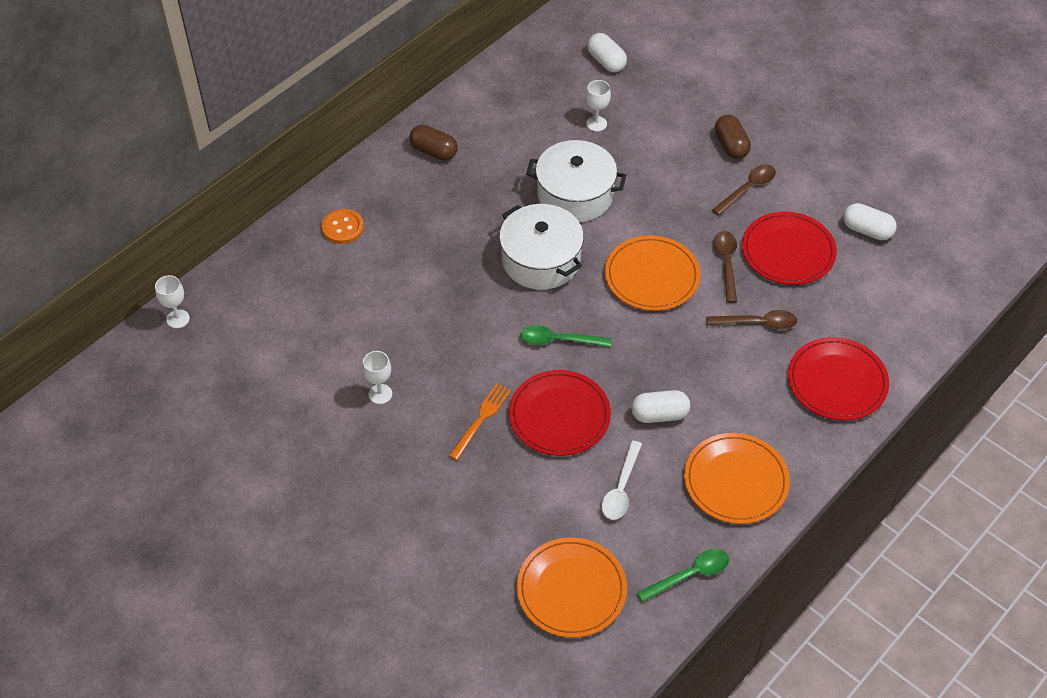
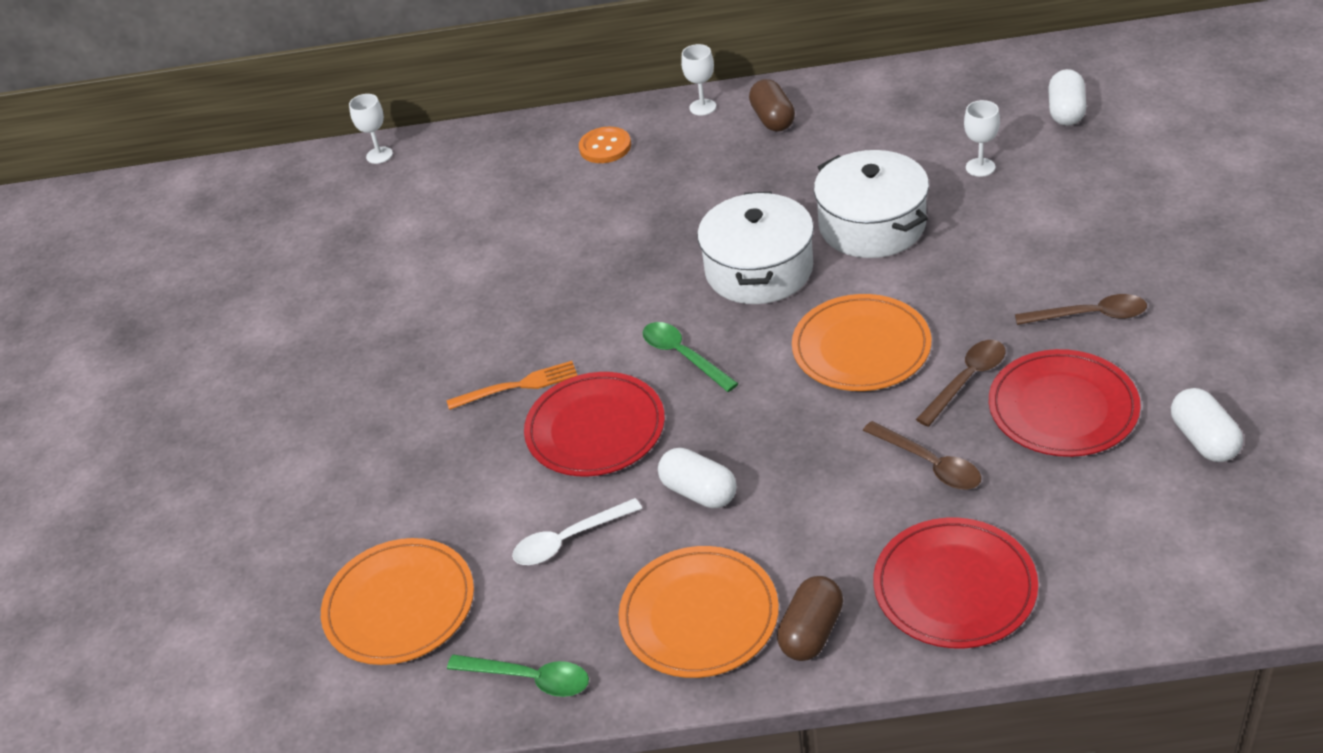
camera: 50 degrees right, 10 degrees down
white goblet [362,351,392,404] -> white goblet moved to [681,44,716,116]
brown capsule [715,115,751,159] -> brown capsule moved to [777,576,843,661]

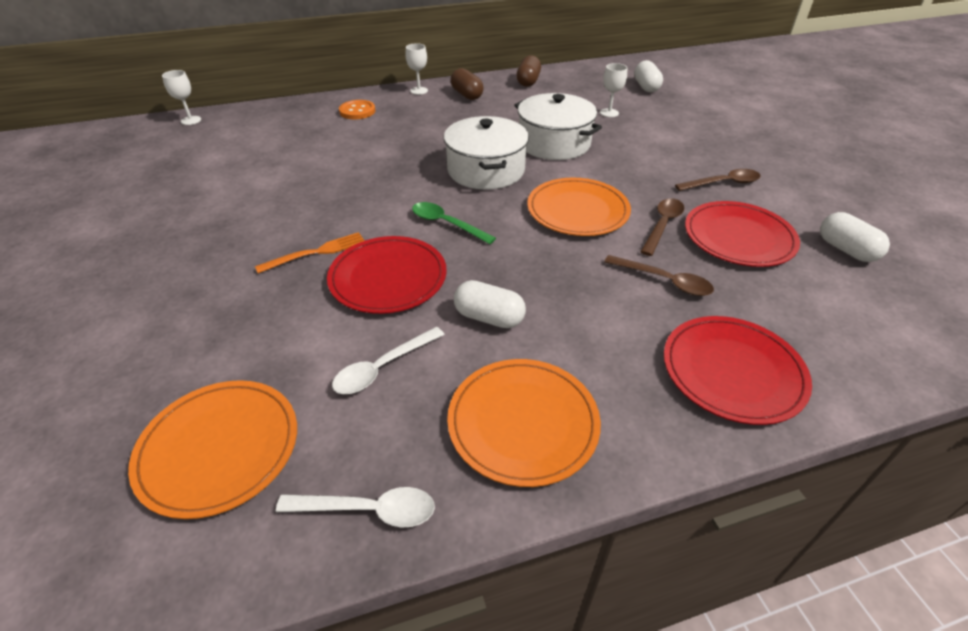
camera: 20 degrees left, 0 degrees up
green spoon [447,654,589,697] -> white spoon [276,487,435,528]
brown capsule [777,576,843,661] -> brown capsule moved to [516,55,541,87]

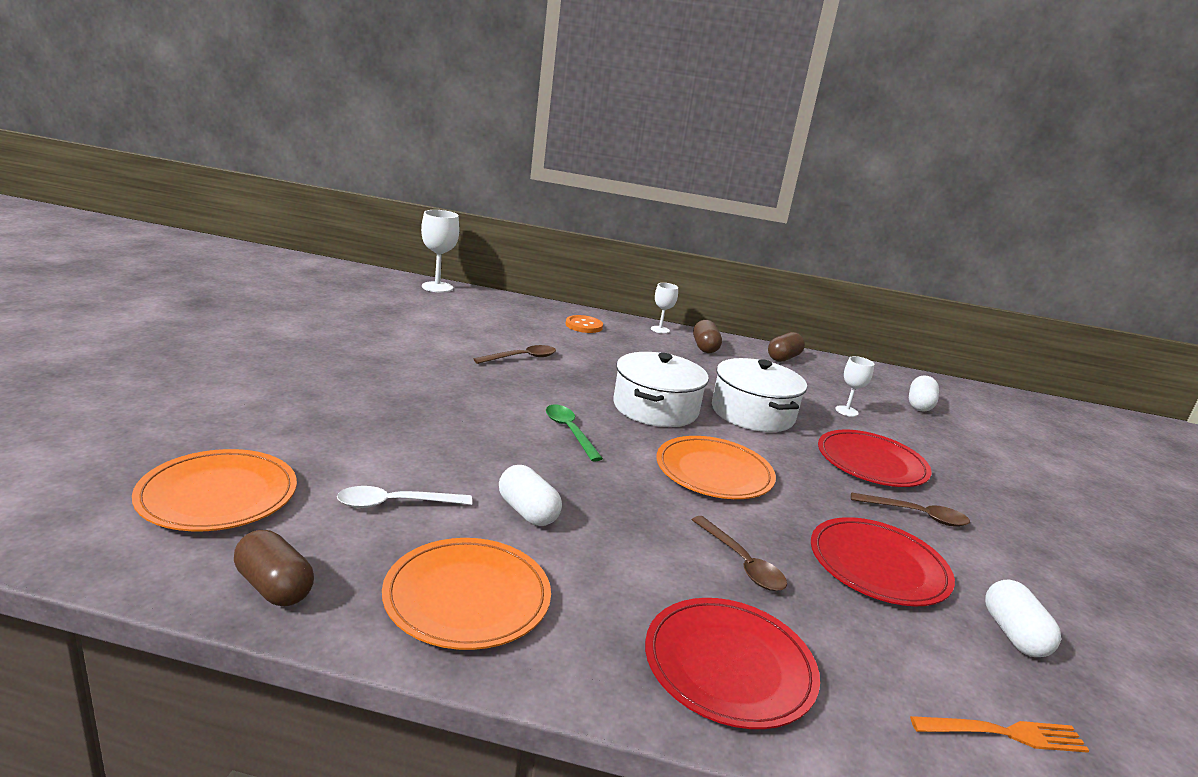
camera: 25 degrees right, 20 degrees down
white goblet [162,70,201,125] -> white goblet [421,210,459,293], size x1.66
orange fork [255,232,365,273] -> orange fork moved to [910,716,1090,753]
white spoon [276,487,435,528] -> brown capsule [234,530,314,606]
red plate [327,236,447,314] -> red plate moved to [818,430,932,487]
brown spoon [640,198,684,256] -> brown spoon moved to [474,345,556,364]

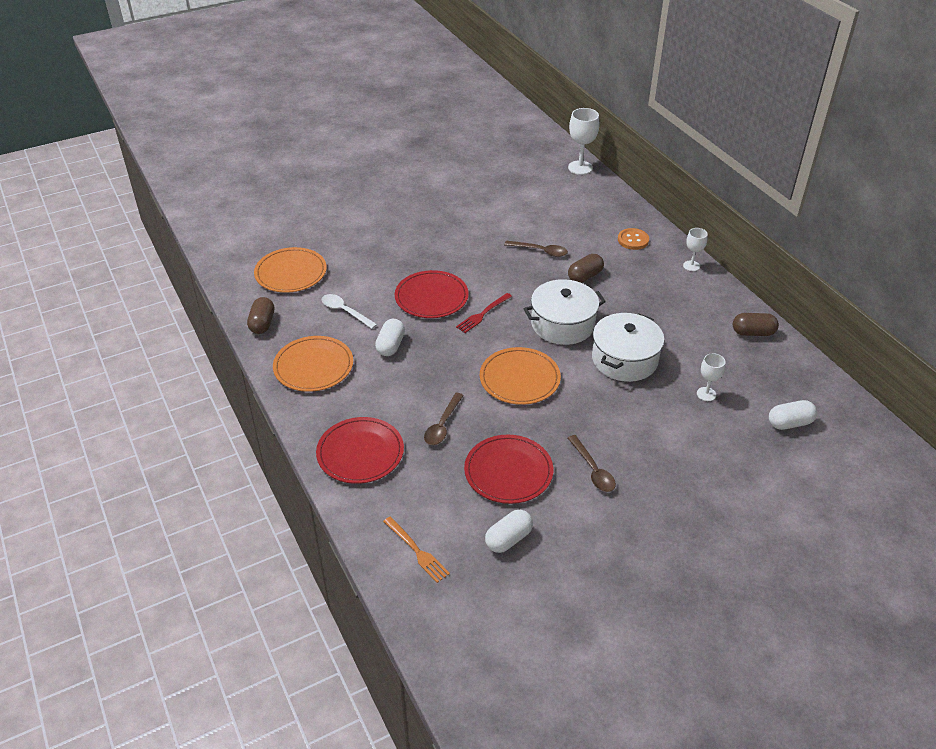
camera: 55 degrees right, 20 degrees up
green spoon [546,405,603,462] -> red fork [456,293,512,333]
brown capsule [693,320,722,353] -> brown capsule moved to [568,254,604,283]
red plate [818,430,932,487] -> red plate moved to [395,270,469,318]

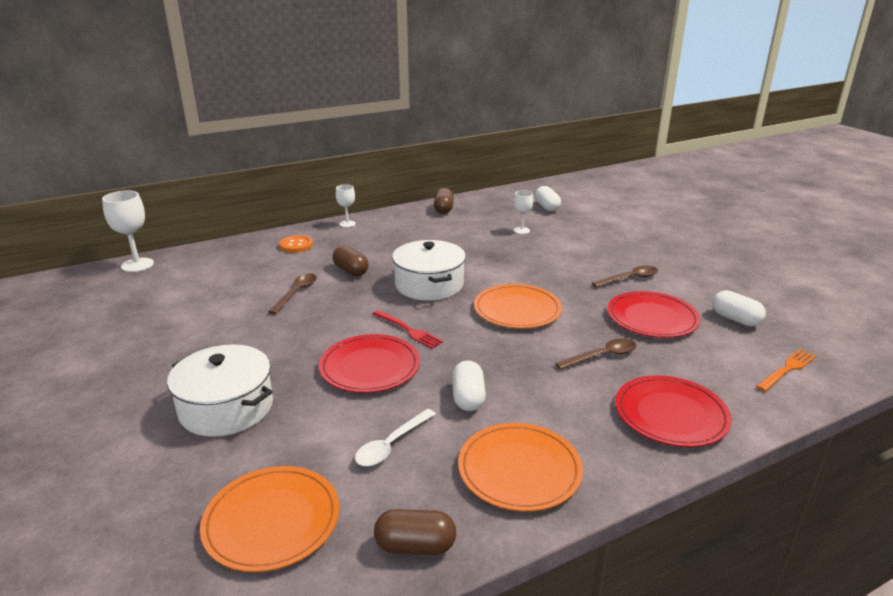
camera: 90 degrees left, 15 degrees down
white capsule [375,319,405,356] -> white capsule turned 75 degrees clockwise [452,360,486,411]
brown spoon [424,393,464,445] -> brown spoon turned 45 degrees counterclockwise [555,339,637,369]
white pot [592,313,664,382] -> white pot moved to [167,345,273,437]

